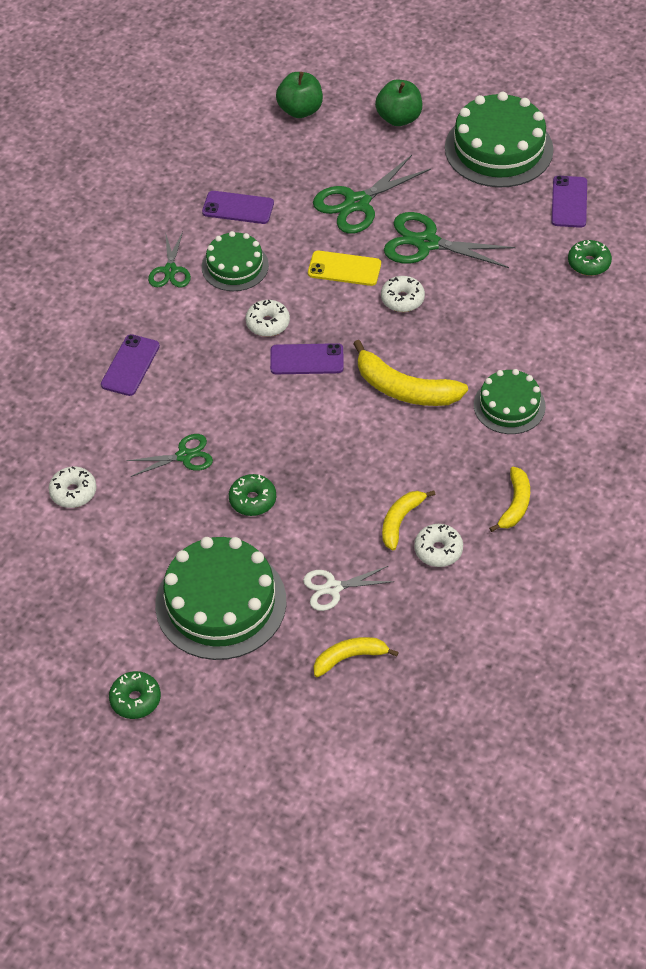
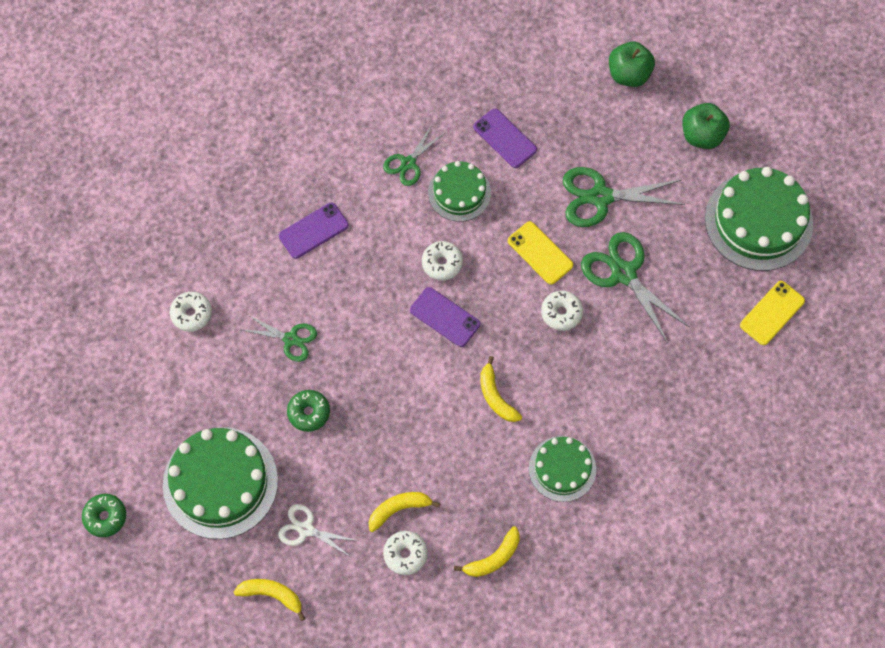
camera: 35 degrees right, 15 degrees up
yellow banana [353,340,468,406] -> yellow banana [480,356,522,422], size x0.61
purple phone [551,176,587,228] -> yellow phone [740,281,805,345]
green donut [568,240,612,276] -> none

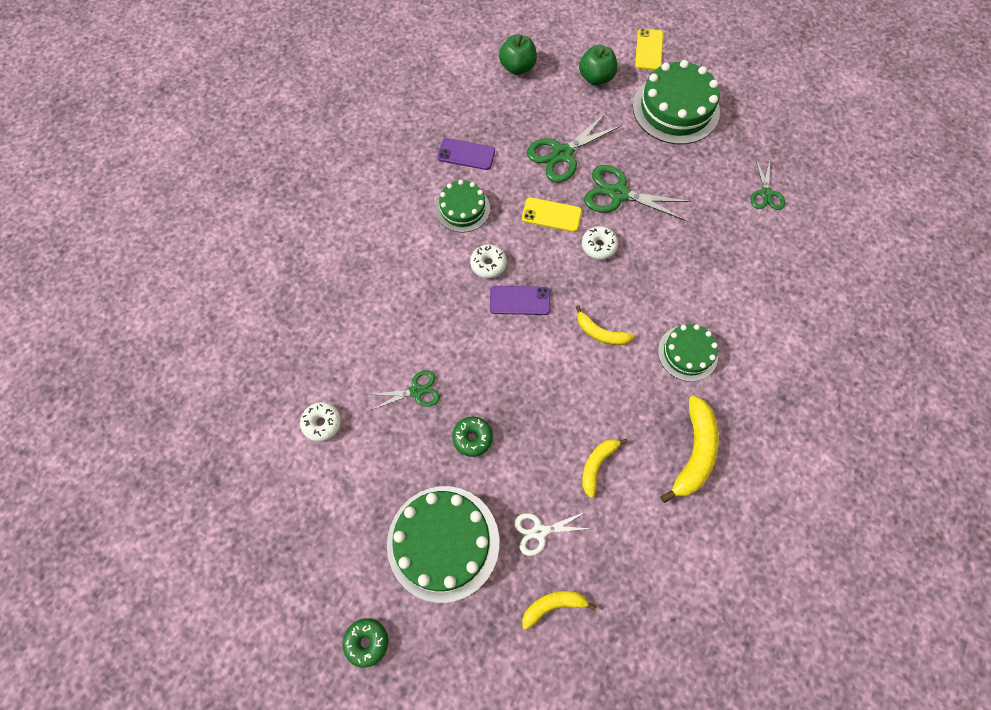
camera: 35 degrees left, 0 degrees up
purple phone [279,203,349,259] -> none
green scissors [383,125,445,186] -> green scissors moved to [750,158,785,210]
white donut [383,531,428,575] -> none
yellow banana [454,526,519,577] -> yellow banana [660,395,719,503], size x1.63
yellow phone [740,281,805,345] -> yellow phone moved to [635,28,663,70]

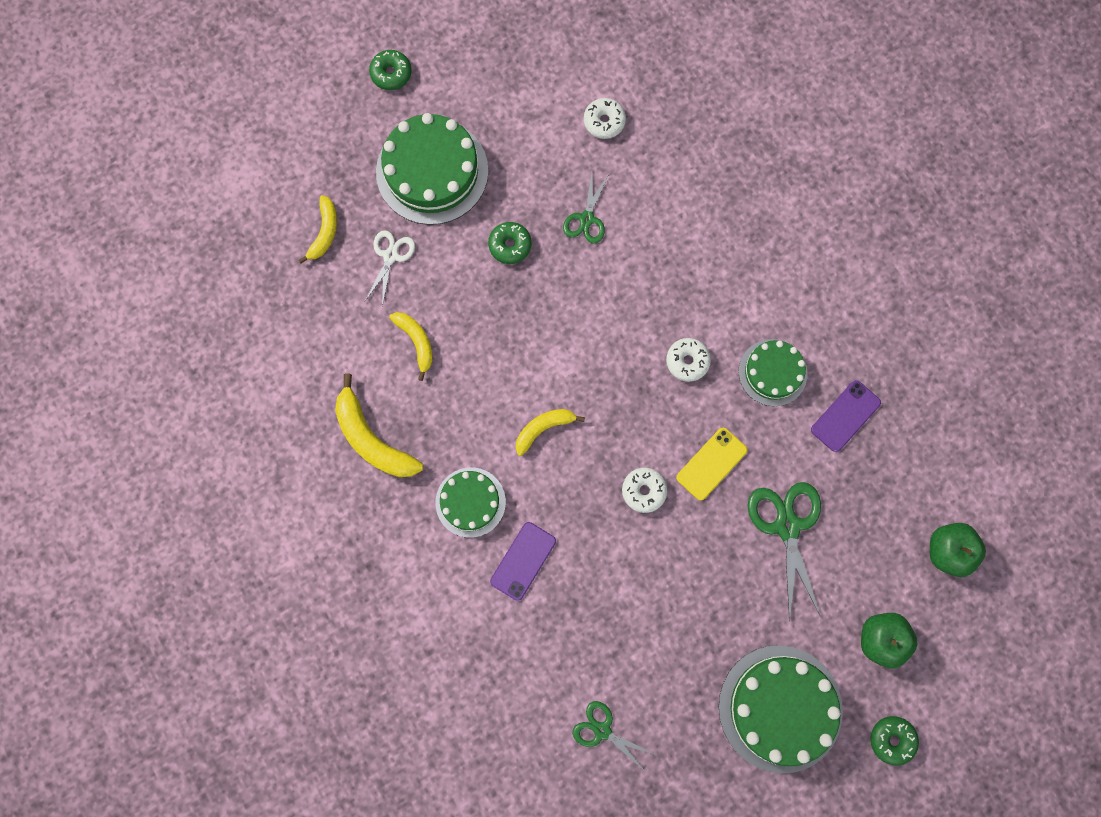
camera: 120 degrees right, 10 degrees up
purple phone [490,286,550,315] -> purple phone moved to [490,522,556,601]
green scissors [584,165,691,221] -> none
yellow phone [635,28,663,70] -> green donut [870,716,919,766]

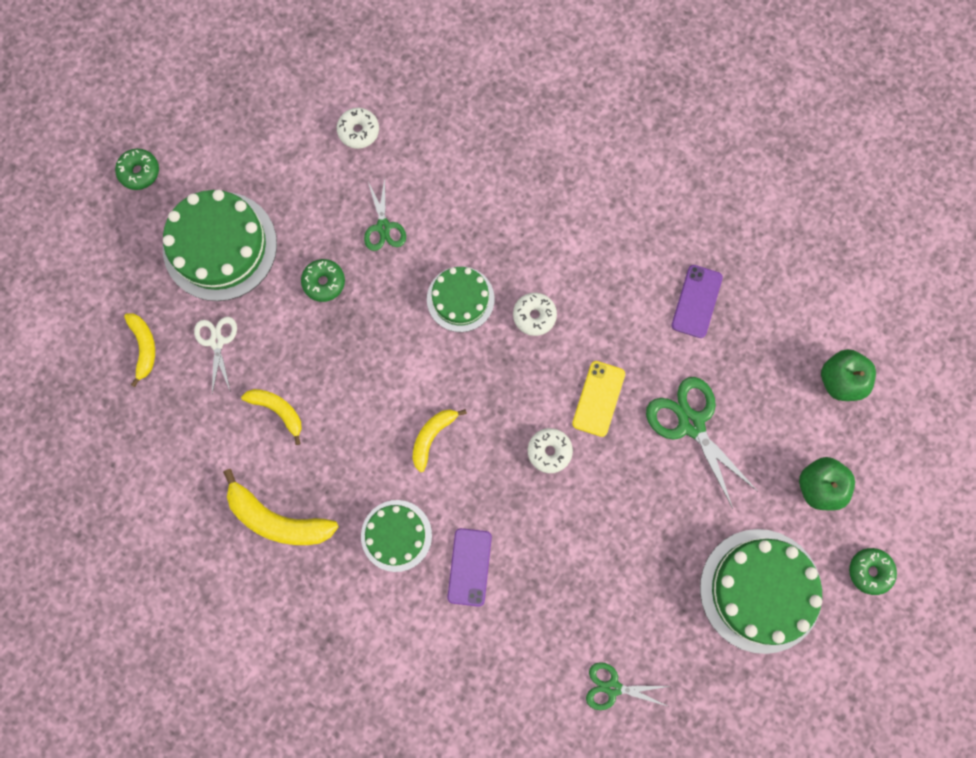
camera: 25 degrees left, 0 degrees up
green cake [739,339,808,406] -> green cake moved to [427,266,495,332]

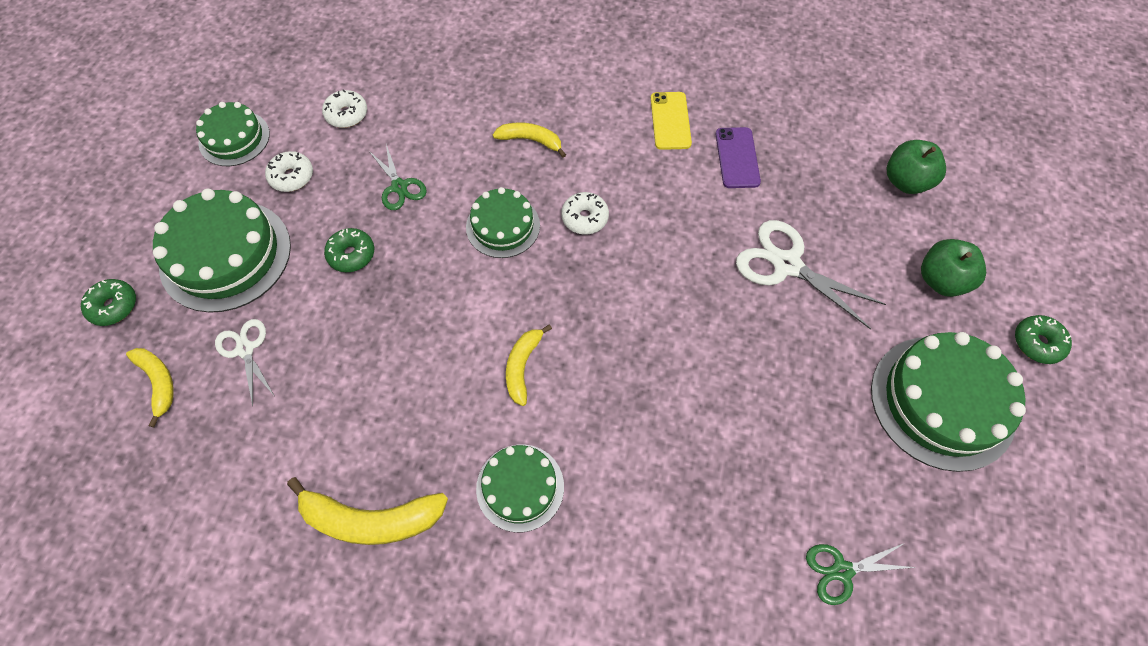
camera: 20 degrees left, 15 degrees down
green donut [115,149,159,190] -> green donut moved to [81,279,136,326]
yellow banana [241,389,302,445] -> yellow banana moved to [493,122,566,157]
purple phone [447,528,492,607] -> none
white donut [528,428,573,473] -> white donut moved to [265,151,313,192]
yellow phone [572,361,625,437] -> yellow phone moved to [651,92,692,150]
green scissors [646,377,757,509] -> white scissors [736,220,886,329]
none -> green cake [196,102,270,166]

